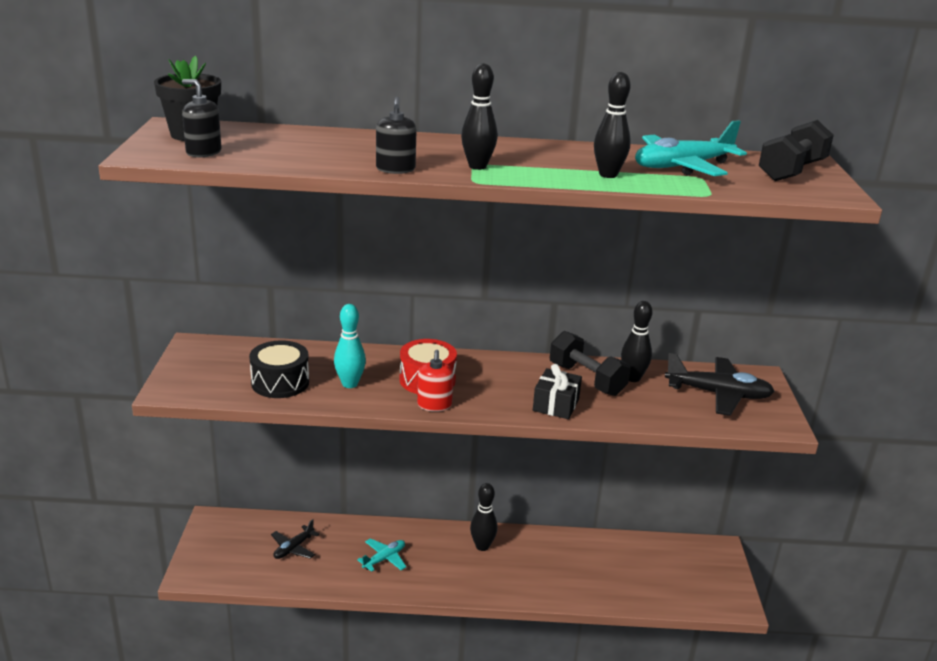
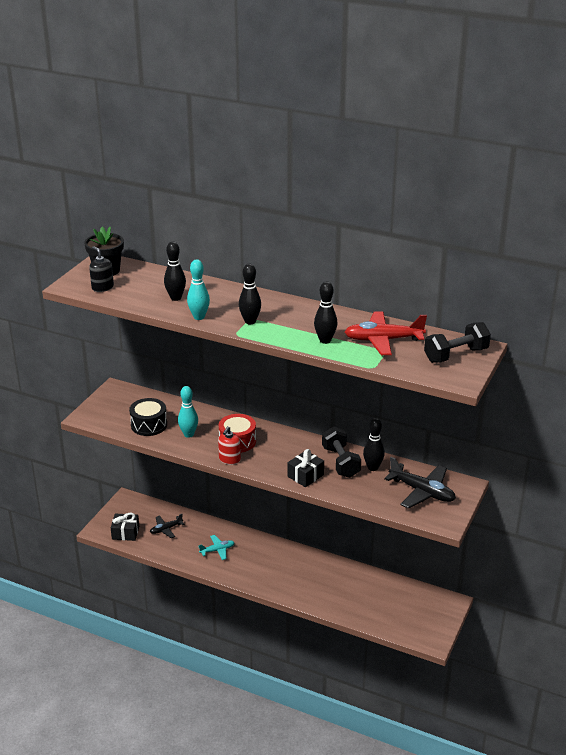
camera: 25 degrees right, 5 degrees up
black soap dispenser [376,97,417,174] -> turquoise bowling pin [187,259,210,320]
black bowling pin [470,483,498,551] -> black bowling pin moved to [164,242,186,301]
turquoise plane [635,120,747,176] -> red plane [345,312,427,355]
none -> black gift [111,513,139,541]

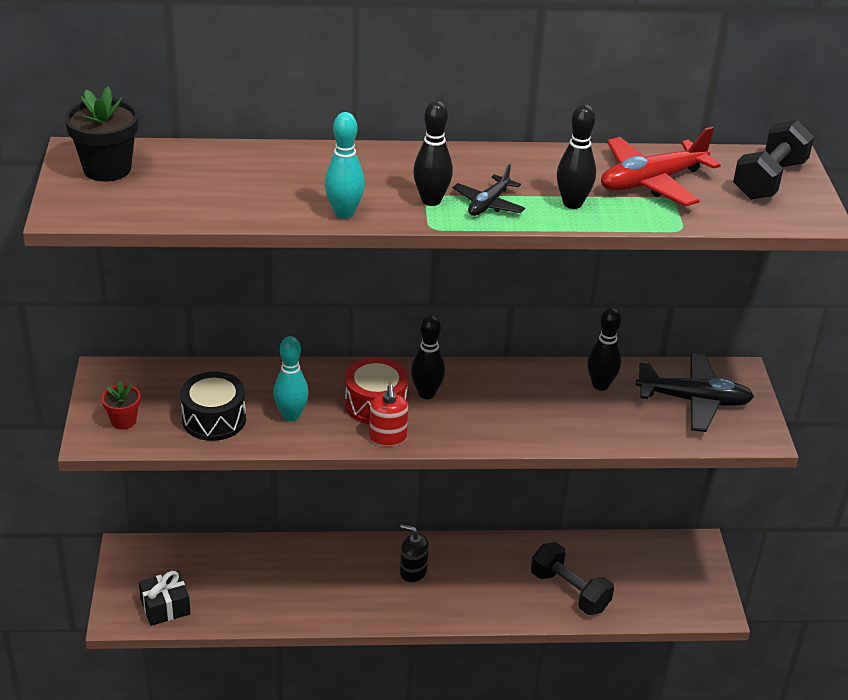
camera: 30 degrees left, 5 degrees up
black soap dispenser [89,246,114,292] -> black soap dispenser moved to [400,524,429,583]
black plane [150,514,185,538] -> black plane moved to [453,164,525,216]
black bowling pin [164,242,186,301] -> black bowling pin moved to [411,315,445,399]
turquoise plane [198,535,235,560] -> none
black gift [287,449,324,487] -> none
black dumbbell [322,426,361,478] -> black dumbbell moved to [531,542,614,615]
none -> red flower pot [102,381,140,429]

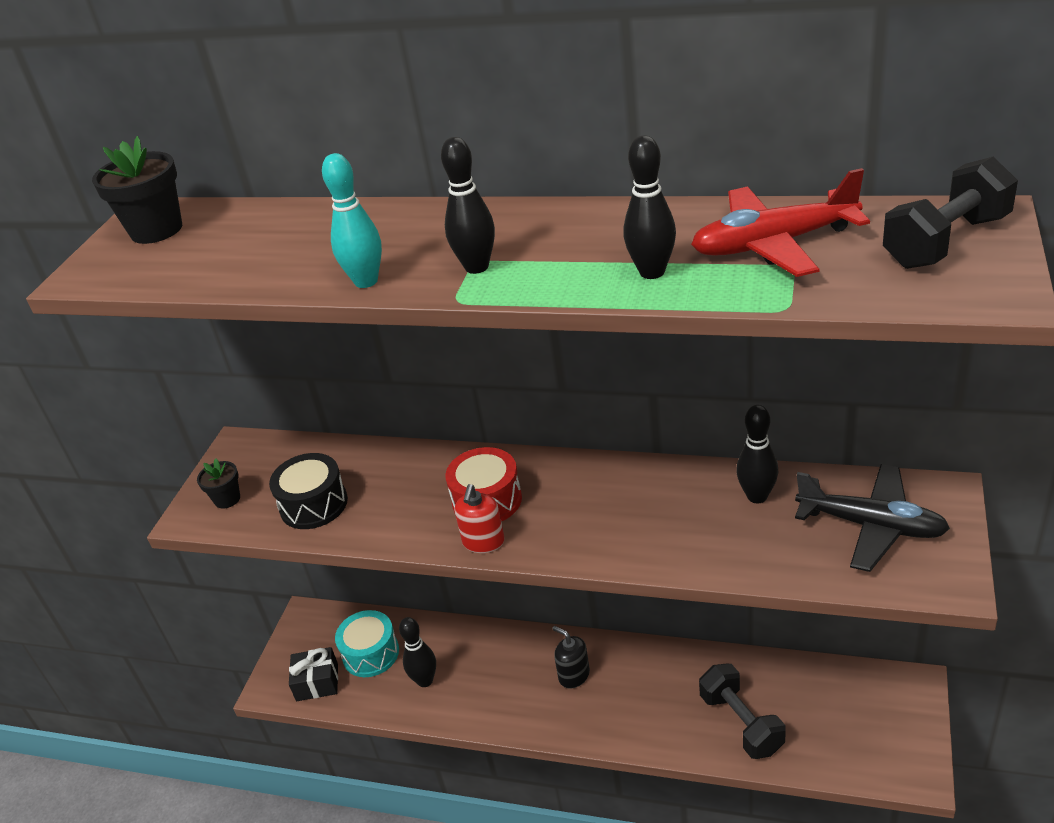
camera: 25 degrees right, 0 degrees up
red flower pot [102,381,140,429] -> black flower pot [197,458,240,509]
turquoise bowling pin [273,336,309,422] -> none
black bowling pin [411,315,445,399] -> black bowling pin moved to [399,617,436,687]
black plane [453,164,525,216] -> none
none -> turquoise drum [335,610,399,677]

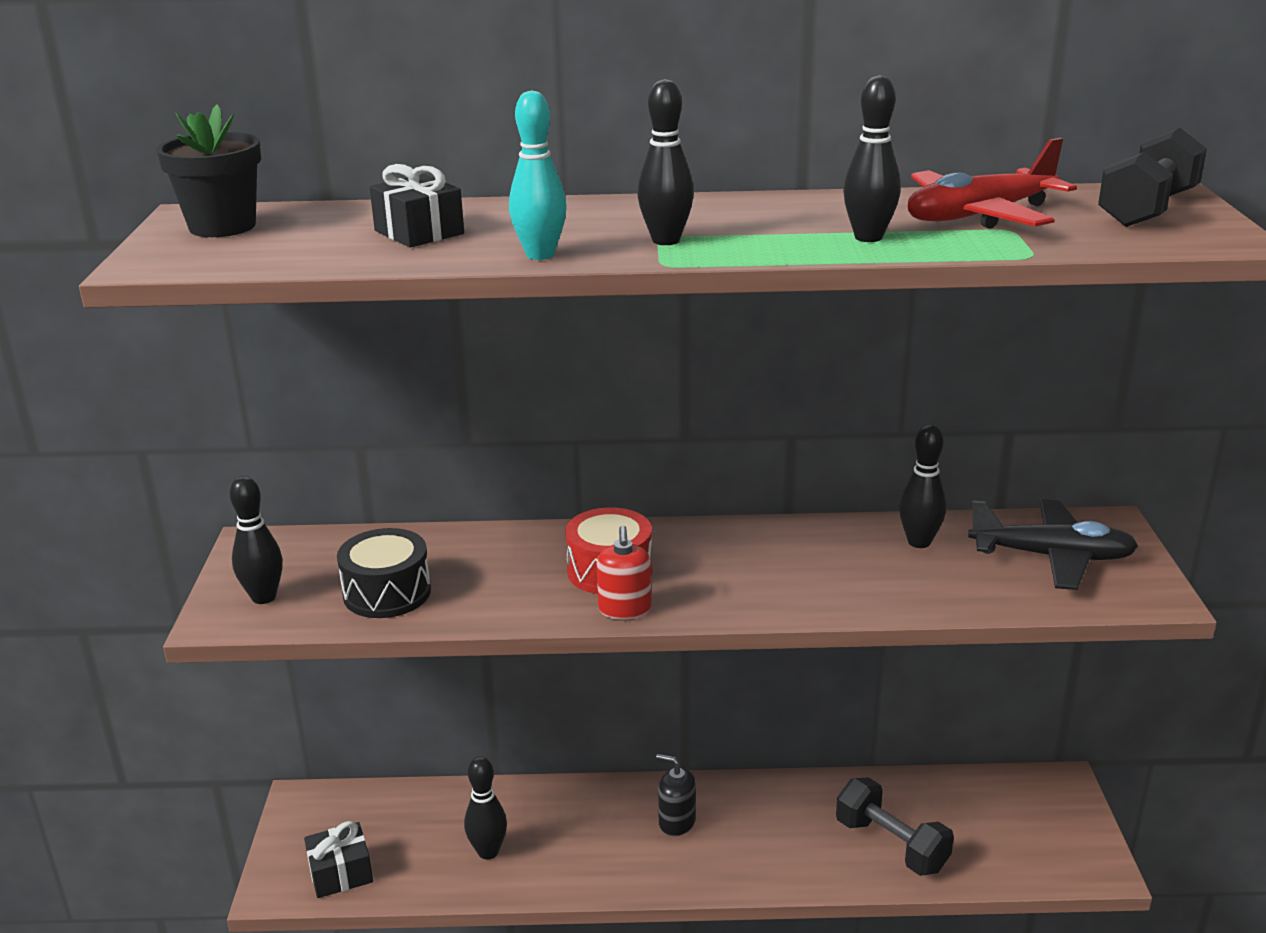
camera: 20 degrees left, 10 degrees down
black flower pot [197,458,240,509] -> black bowling pin [230,476,283,604]
turquoise drum [335,610,399,677] -> none
none -> black gift [370,164,464,248]

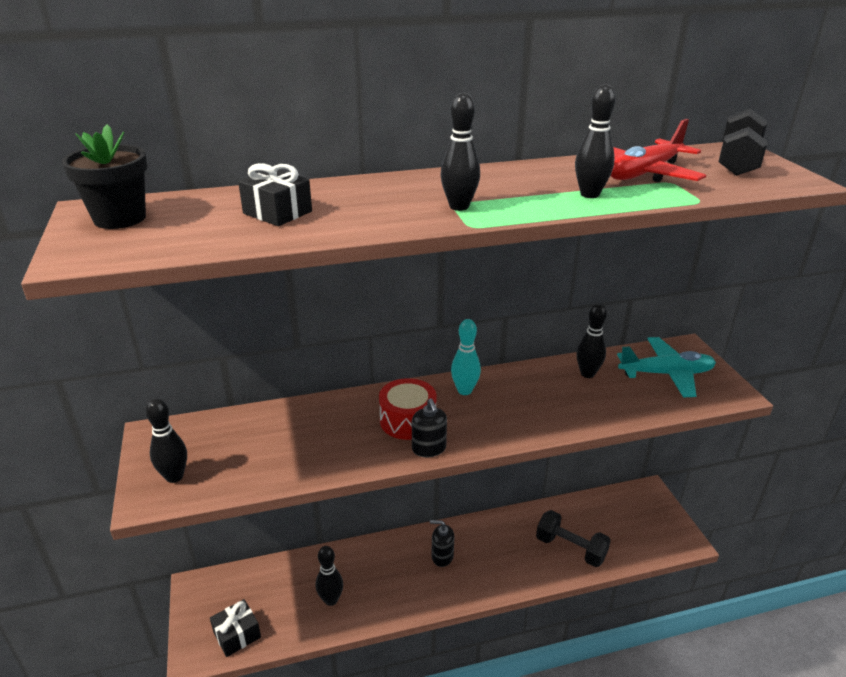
camera: 15 degrees left, 5 degrees up
black drum [337,528,431,618] -> none
turquoise bowling pin [509,90,567,260] -> turquoise bowling pin moved to [451,319,481,395]
red soap dispenser [597,526,651,620] -> black soap dispenser [412,398,447,457]
black plane [968,499,1138,590] -> turquoise plane [617,337,716,398]

